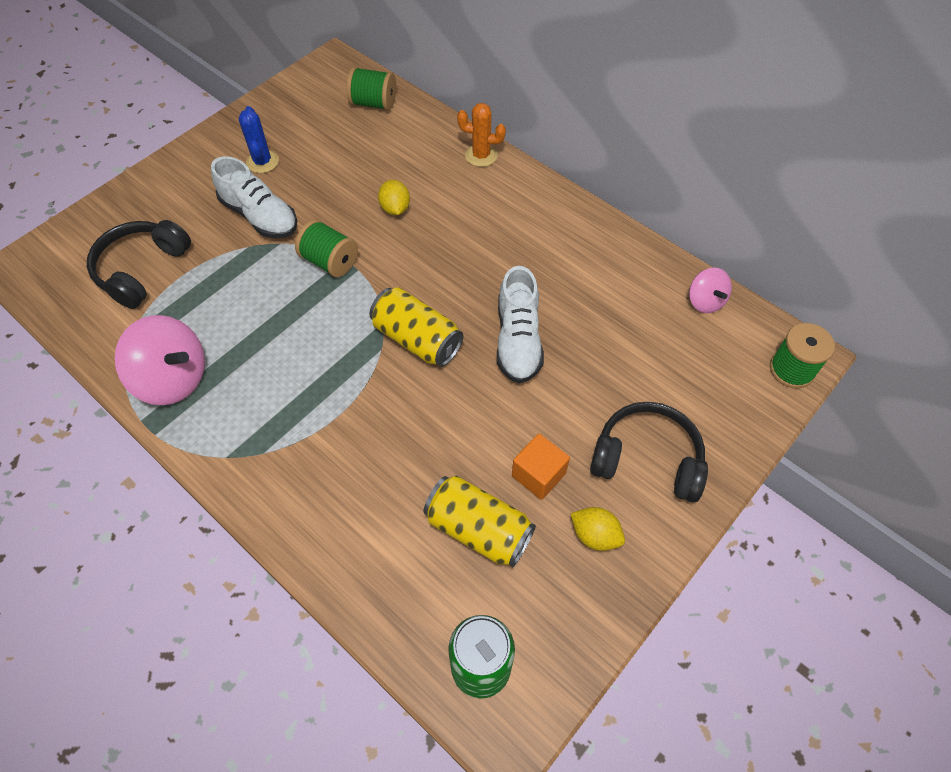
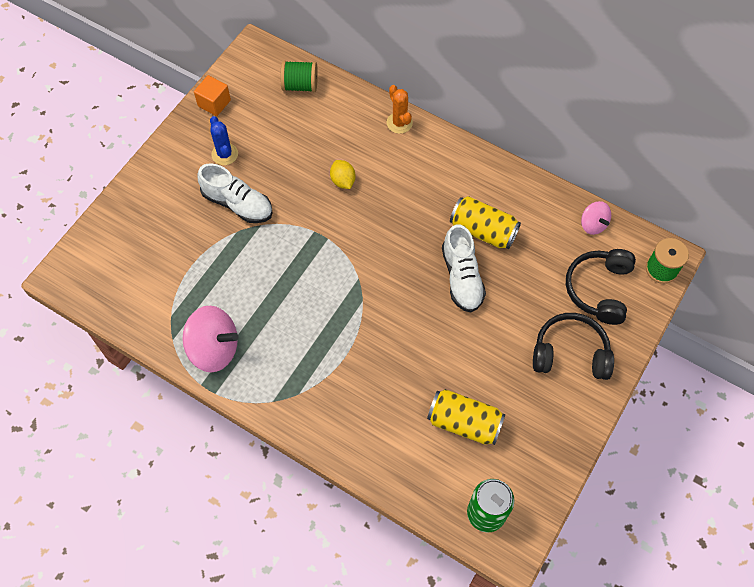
camera: 10 degrees left, 5 degrees up
black headphones [87,220,191,309] -> black headphones moved to [566,249,636,325]
green spool [295,219,358,277] -> none
yellow can [370,287,463,367] -> yellow can moved to [450,196,521,249]
orange cactus [457,103,506,167] -> orange cactus turned 60 degrees clockwise [387,85,413,134]
orange cube [512,434,570,500] -> orange cube moved to [194,75,231,116]
yellow lemon [571,507,625,551] -> none

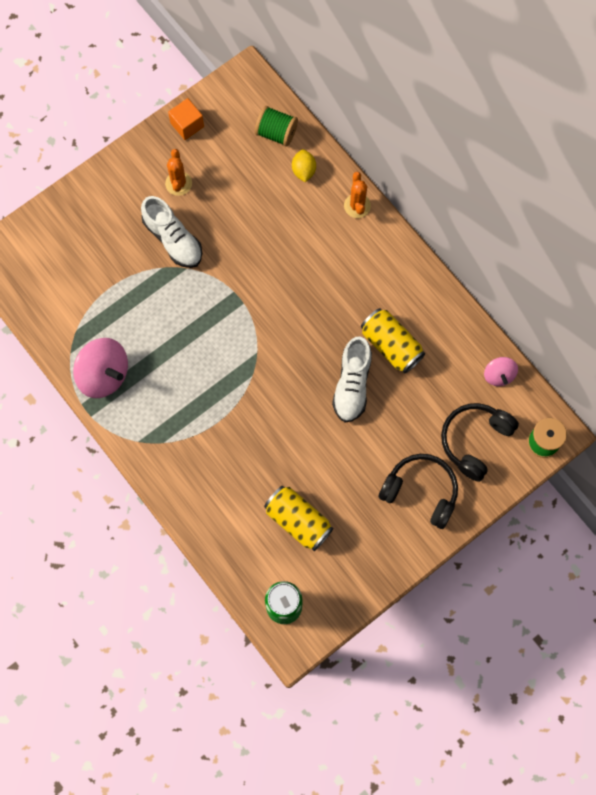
camera: 20 degrees right, 10 degrees up
blue cactus [210,116,238,165] -> orange cactus [165,149,192,196]
yellow lemon [330,160,356,189] -> yellow lemon moved to [292,149,316,182]

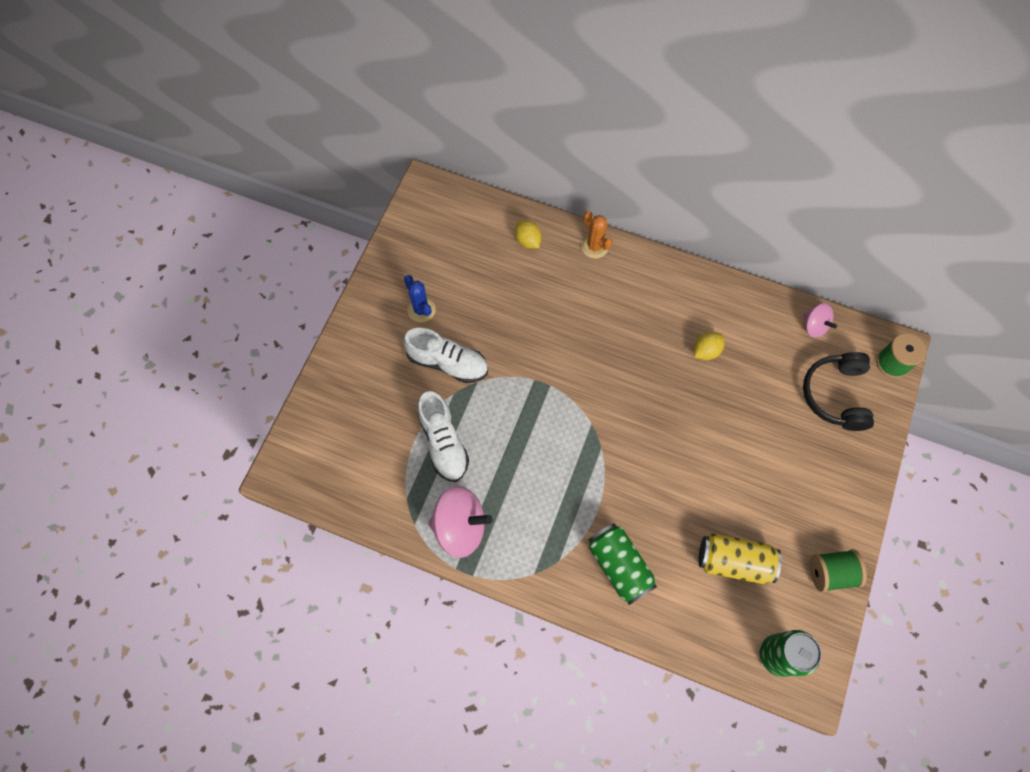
camera: 30 degrees left, 5 degrees down
orange cactus [165,149,192,196] -> blue cactus [404,275,436,323]
orange cube [168,98,204,140] -> none
green spool [255,106,298,147] -> green spool moved to [810,549,867,592]
white shoe [332,336,372,423] -> white shoe moved to [417,391,469,482]
yellow can [361,308,425,374] -> yellow lemon [694,332,725,360]
black headphones [379,454,458,529] -> none
none -> green can [589,523,657,605]

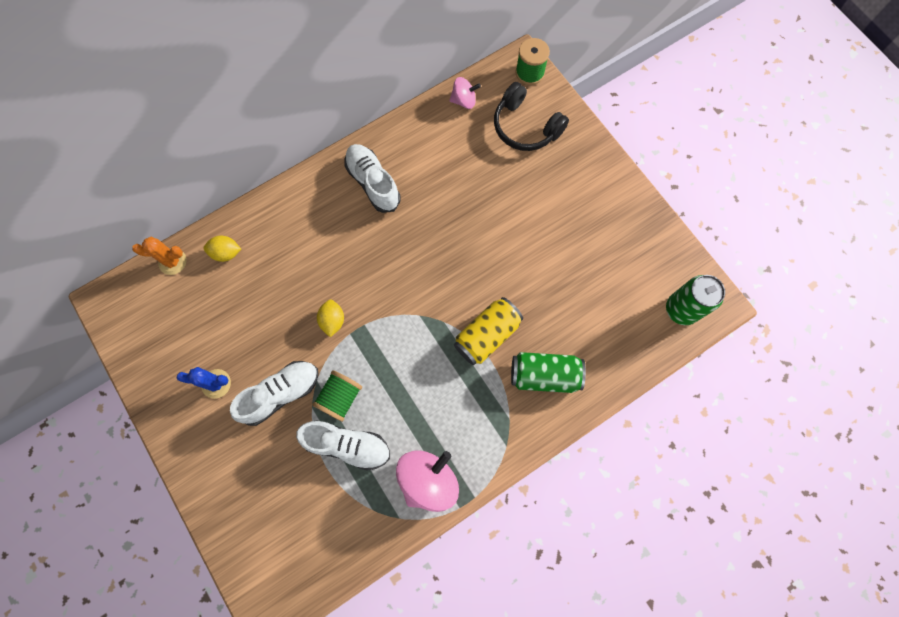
camera: 55 degrees left, 5 degrees up
orange cactus [581,211,613,259] -> orange cactus moved to [132,237,187,275]
yellow lemon [694,332,725,360] -> yellow lemon moved to [317,299,344,337]
yellow can [698,533,782,584] -> yellow can moved to [454,297,523,365]
green spool [810,549,867,592] -> green spool moved to [312,370,362,422]
none -> white shoe [344,144,401,213]

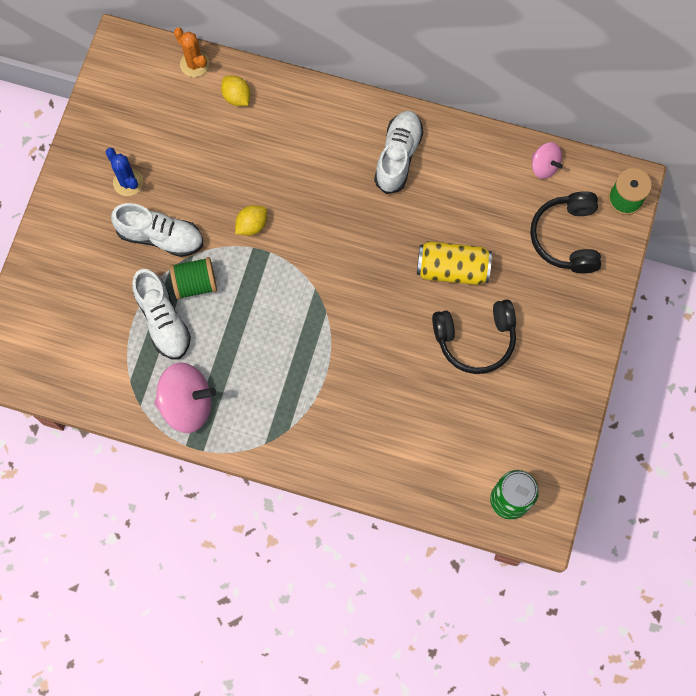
camera: 50 degrees right, 0 degrees up
yellow can [454,297,523,365] -> yellow can moved to [417,241,492,285]
green can [511,352,586,393] -> none
none -> black headphones [432,299,516,374]

